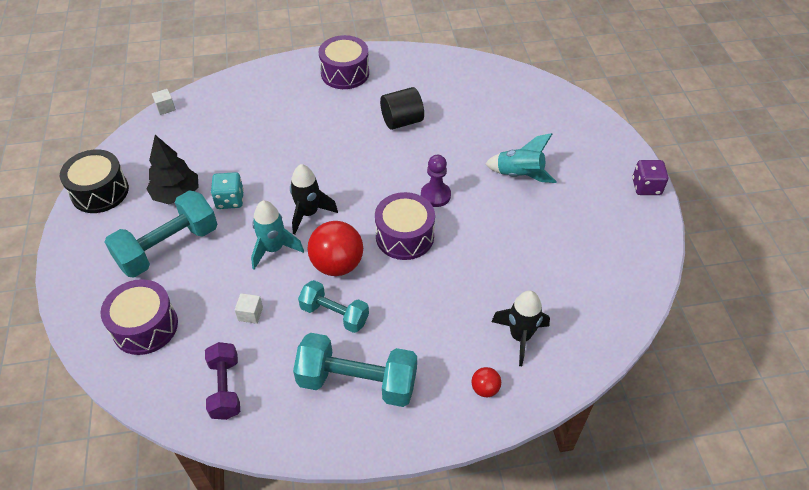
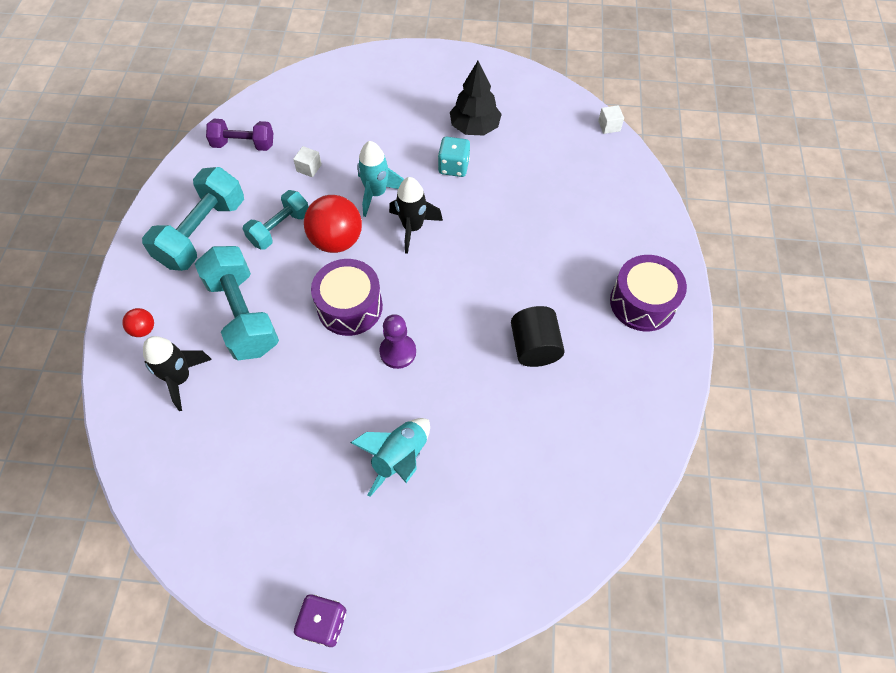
camera: 105 degrees right, 10 degrees up
black drum [60,149,129,213] -> none
purple drum [100,279,178,355] -> none
turquoise dumbbell [105,190,217,278] -> turquoise dumbbell moved to [195,246,279,360]

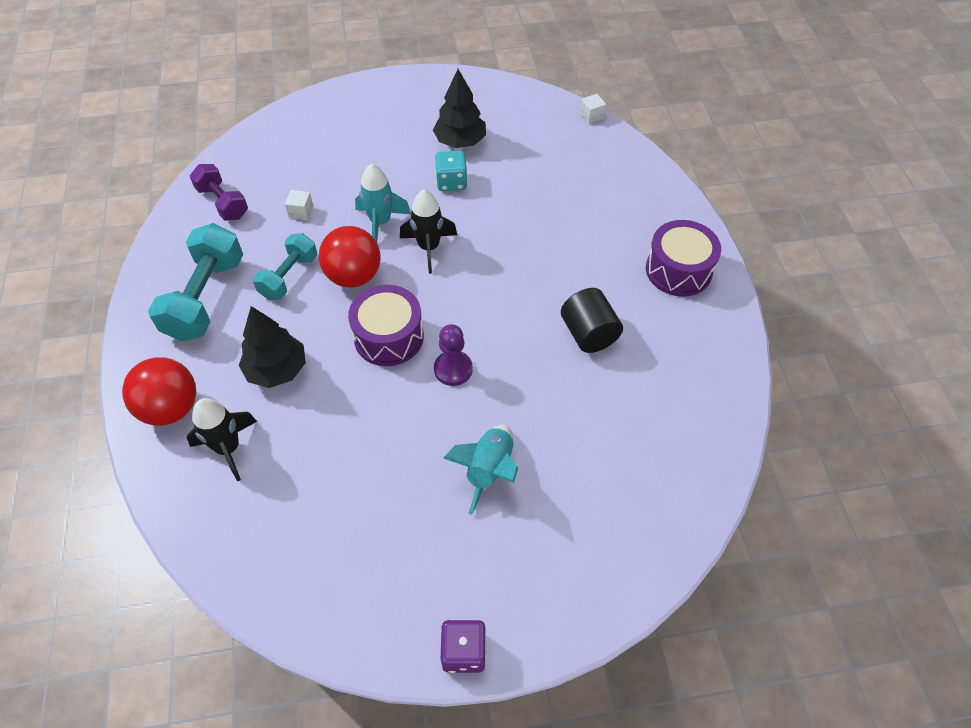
camera: 15 degrees left, 5 degrees down
red ball [122,308,154,337] -> red ball [122,357,196,426], size x2.08
turquoise dumbbell [195,246,279,360] -> black tree [239,306,306,388]
purple dumbbell [206,119,273,151] -> purple dumbbell turned 60 degrees clockwise [190,164,248,221]

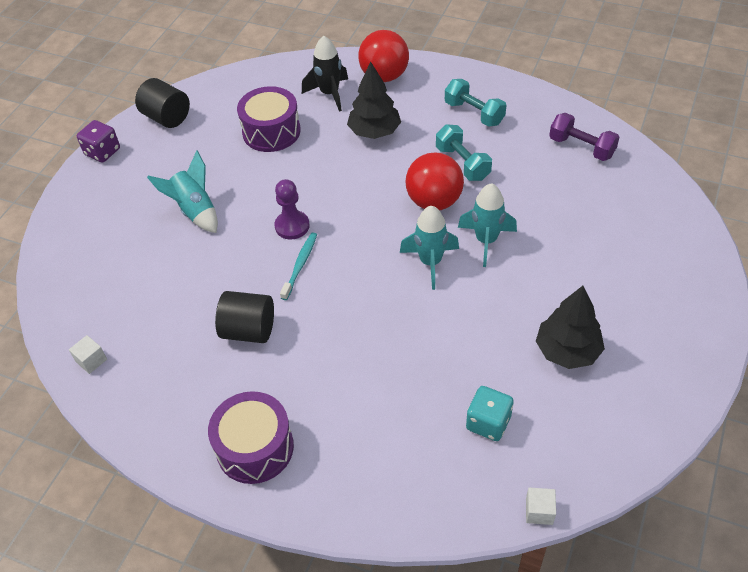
camera: 125 degrees right, 5 degrees down
turquoise dumbbell [148,223,243,341] -> turquoise dumbbell [445,79,506,127], size x0.62
purple dumbbell [190,164,248,221] -> purple dumbbell turned 45 degrees clockwise [549,113,619,161]
white cube [285,190,313,220] -> white cube moved to [69,335,107,374]
purple drum [348,285,424,366] -> purple drum moved to [237,86,301,152]
black rocket [400,190,457,274] -> turquoise rocket [400,206,459,290]
turquoise dice [435,151,467,191] -> turquoise dice moved to [466,386,514,441]
none -> black cylinder [135,78,190,128]
none -> turquoise toothbrush [280,233,317,300]

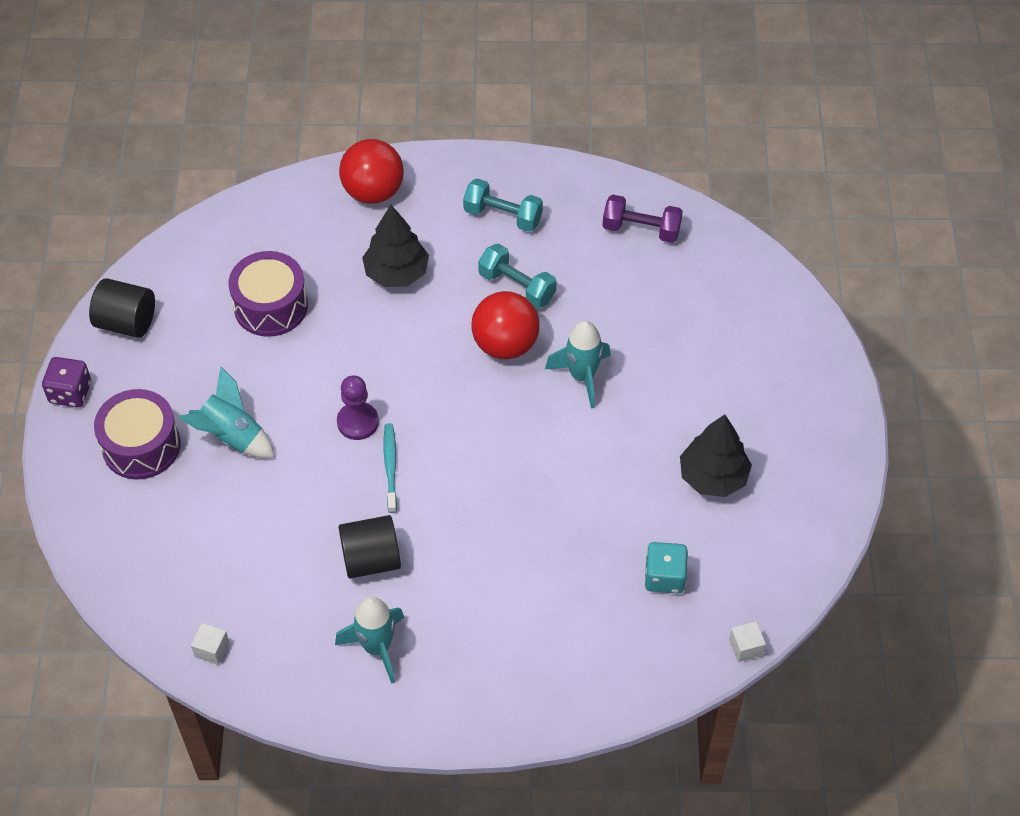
camera: 25 degrees left, 5 degrees up
purple drum [208,391,294,484] -> purple drum moved to [94,389,181,480]
black rocket [302,36,348,112] -> none
turquoise rocket [400,206,459,290] -> turquoise rocket moved to [335,597,404,684]

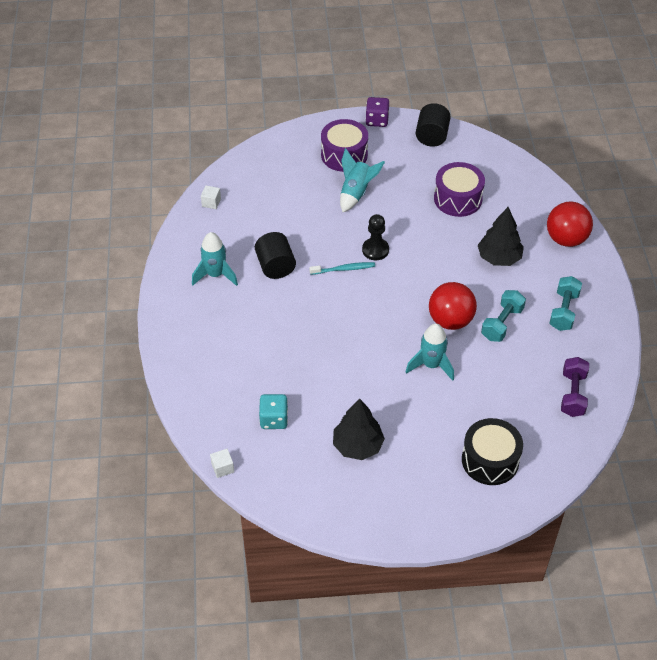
camera: 85 degrees right, 5 degrees down
purple pawn [337,375,379,440] -> black pawn [362,214,389,260]
none -> black drum [462,418,523,485]

